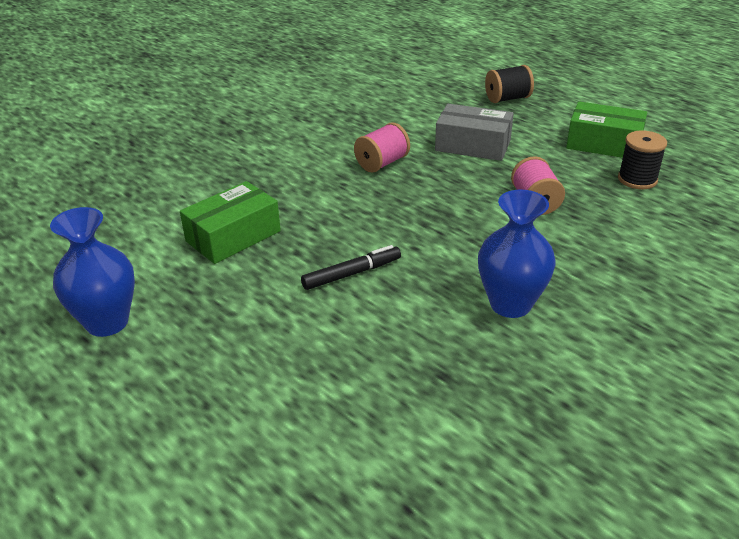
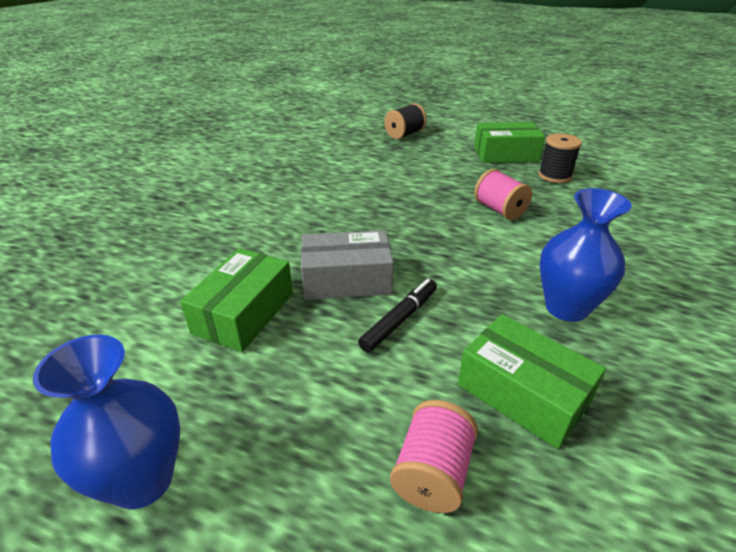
camera: 25 degrees left, 0 degrees up
pink spool [354,122,410,173] -> pink spool moved to [390,400,478,513]
grey box [435,104,514,161] -> grey box moved to [301,230,394,300]
none -> green box [458,314,606,449]

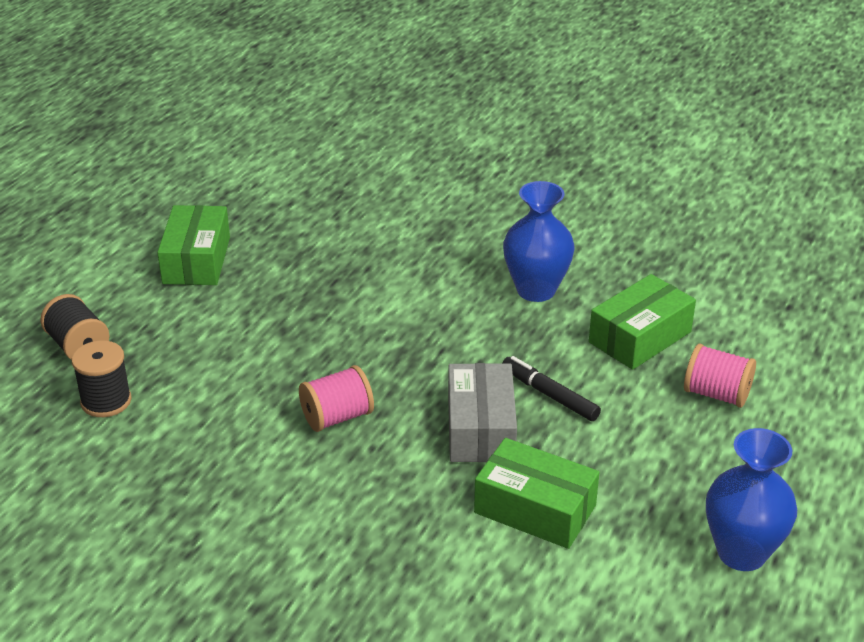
camera: 85 degrees left, 0 degrees up
pink spool [474,169,532,220] -> pink spool moved to [299,365,374,432]
black spool [538,134,582,183] -> black spool moved to [72,340,132,417]

